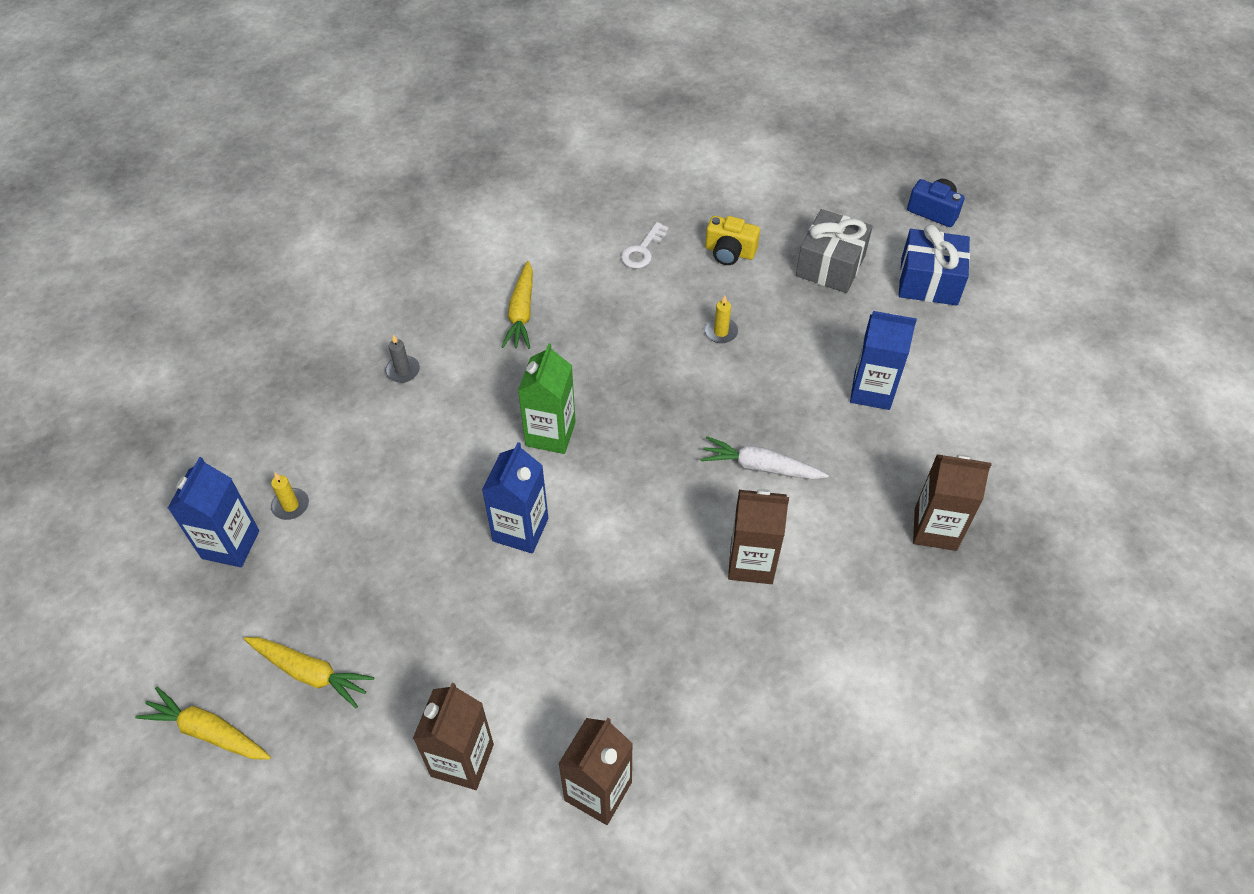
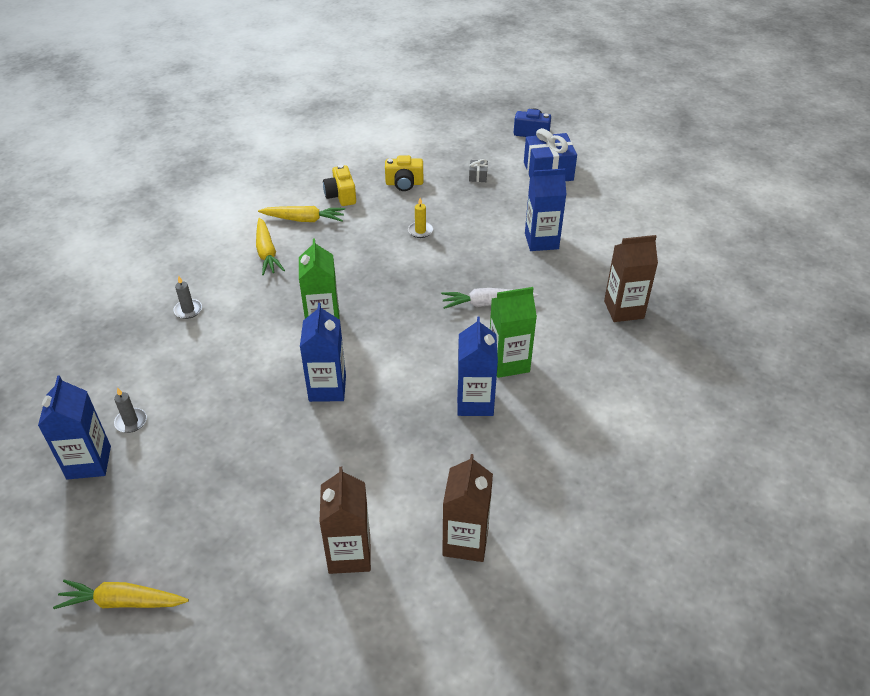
camera: 20 degrees left, 10 degrees down
yellow carrot [244,637,374,708] -> yellow carrot moved to [258,206,345,222]
yellow candle [271,473,309,520] -> grey candle [114,387,147,433]
white key [621,222,669,269] -> yellow camera [323,164,356,206]
brown carton [728,489,789,584] -> green carton [490,287,537,378]
grey gift [796,209,873,293] -> grey gift [469,159,488,182], size x0.44
none -> blue carton [457,317,498,416]

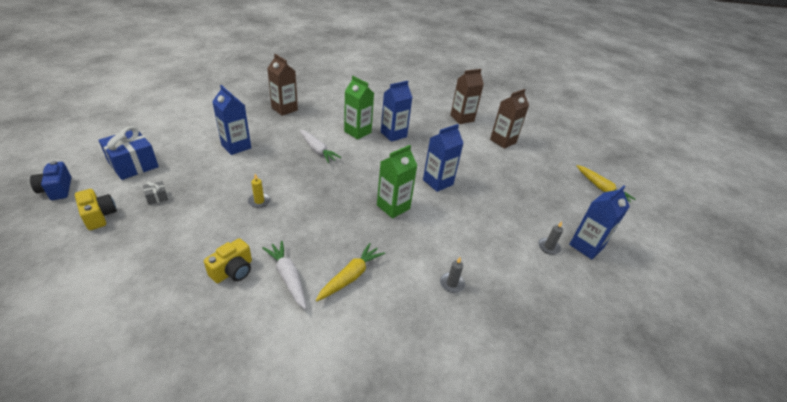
camera: 130 degrees left, 5 degrees down
yellow carrot [258,206,345,222] -> white carrot [262,241,307,310]
yellow camera [385,155,423,191] -> yellow camera moved to [75,189,117,230]

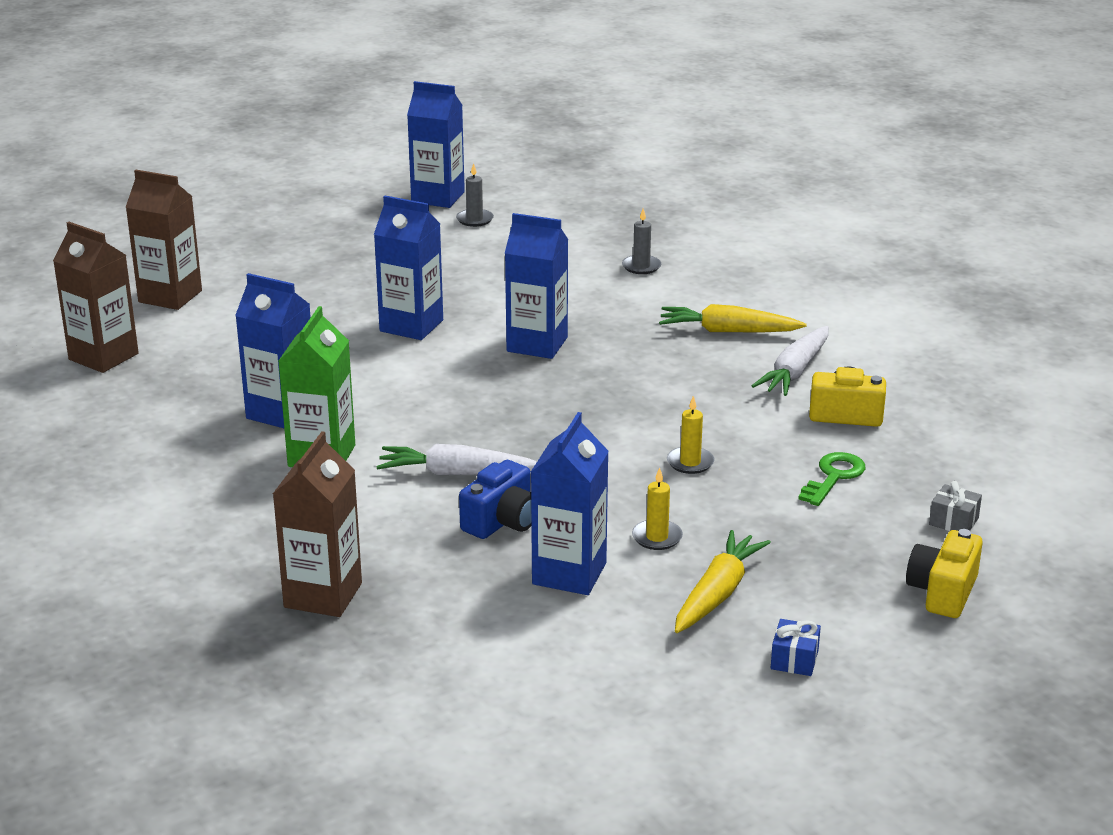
camera: 115 degrees left, 10 degrees down
blue camera [30,161,71,200] -> blue camera moved to [459,460,531,539]
blue gift [98,126,159,180] -> blue gift [771,619,821,676], size x0.44
grey gift [143,181,168,205] -> grey gift moved to [929,481,982,531]
white carrot [300,130,342,163] -> white carrot turned 105 degrees counterclockwise [376,444,537,475]
green carton [377,145,417,218] -> blue carton [505,213,568,359]
yellow carrot [577,165,636,202] -> yellow carrot moved to [675,530,771,633]
none -> yellow candle [632,467,683,550]
none -> green key [798,452,865,506]

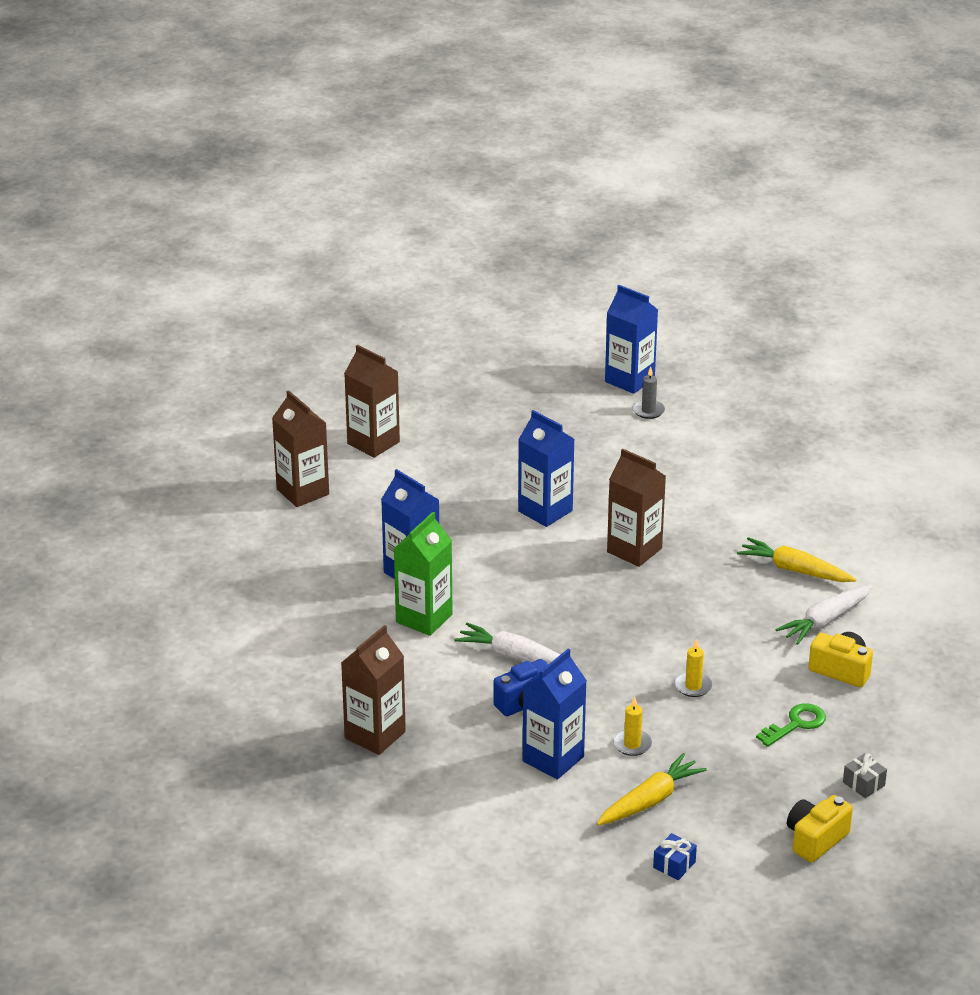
camera: 20 degrees right, 5 degrees up
blue carton [505,213,568,359] -> brown carton [607,449,666,567]
grey candle [622,209,661,274] -> none

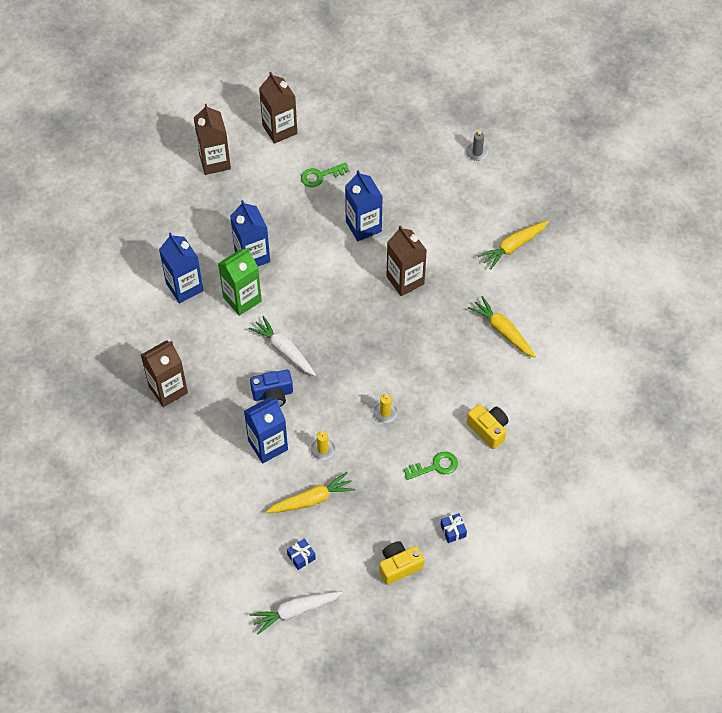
camera: 20 degrees right, 25 degrees up
blue carton [605,285,658,394] -> blue carton moved to [159,233,203,303]
white carrot [775,585,873,645] -> white carrot moved to [250,591,343,635]
grey gift [843,754,887,798] -> blue gift [441,513,467,543]
none -> green key [301,162,349,187]
none -> yellow carrot [478,221,549,270]

